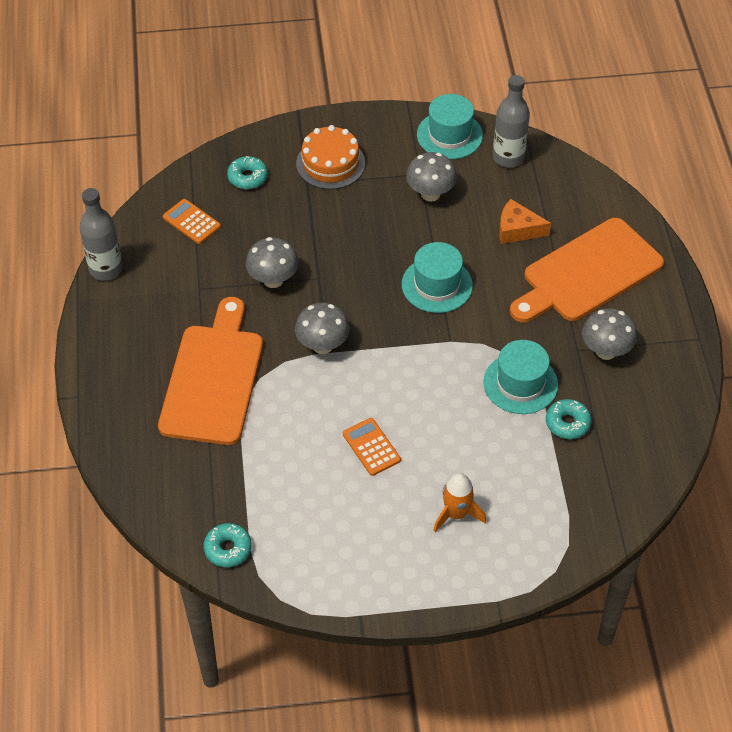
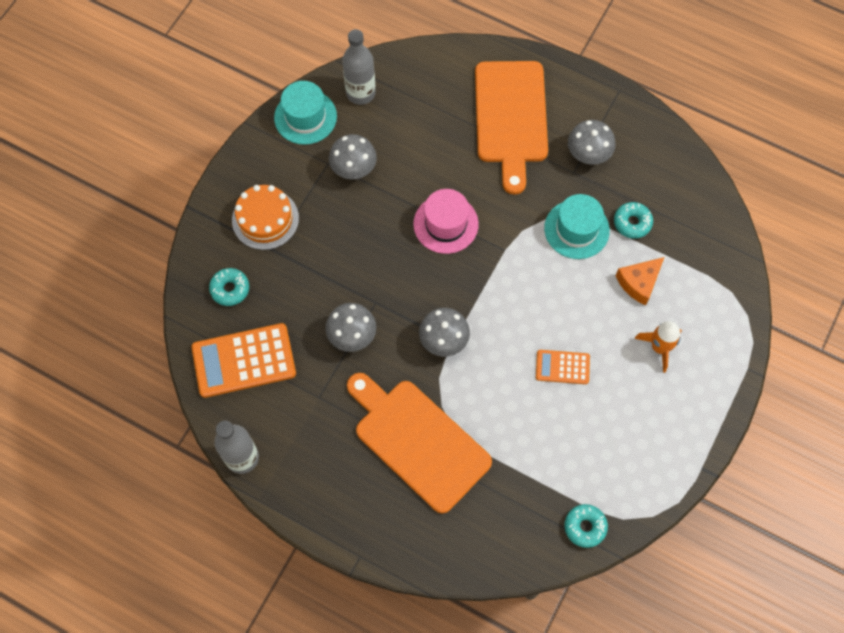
camera: 55 degrees left, 15 degrees up
orange calculator [163,199,221,244] -> orange calculator [191,323,296,398], size x1.83
turquoise hat [402,242,473,313] -> pink hat [413,189,479,254]
orange cheese [499,199,551,244] -> orange cheese moved to [616,257,664,305]

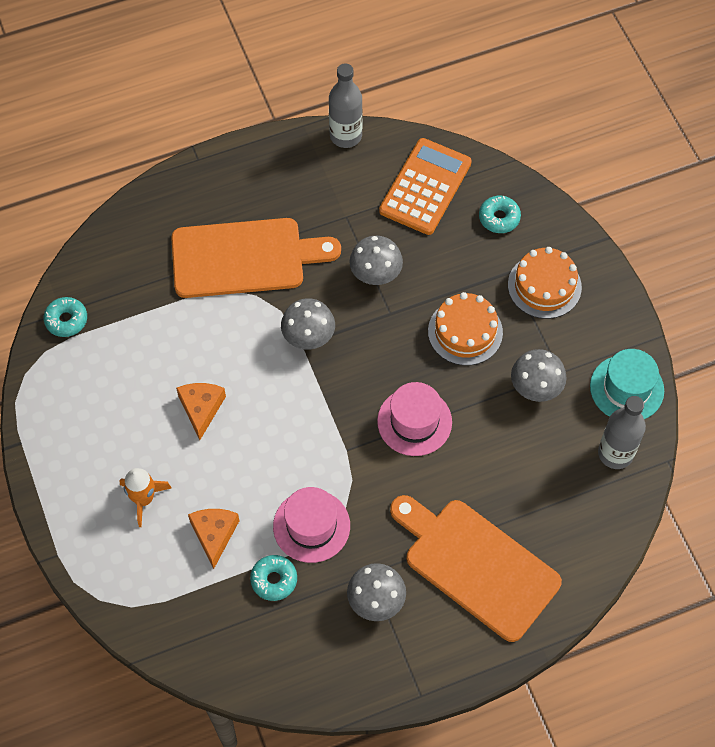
camera: 130 degrees right, 5 degrees down
orange calculator [536,350,590,384] -> orange cheese [176,383,226,440]
turquoise hat [544,194,610,259] -> pink hat [273,487,350,563]
none -> orange cake [428,292,503,366]

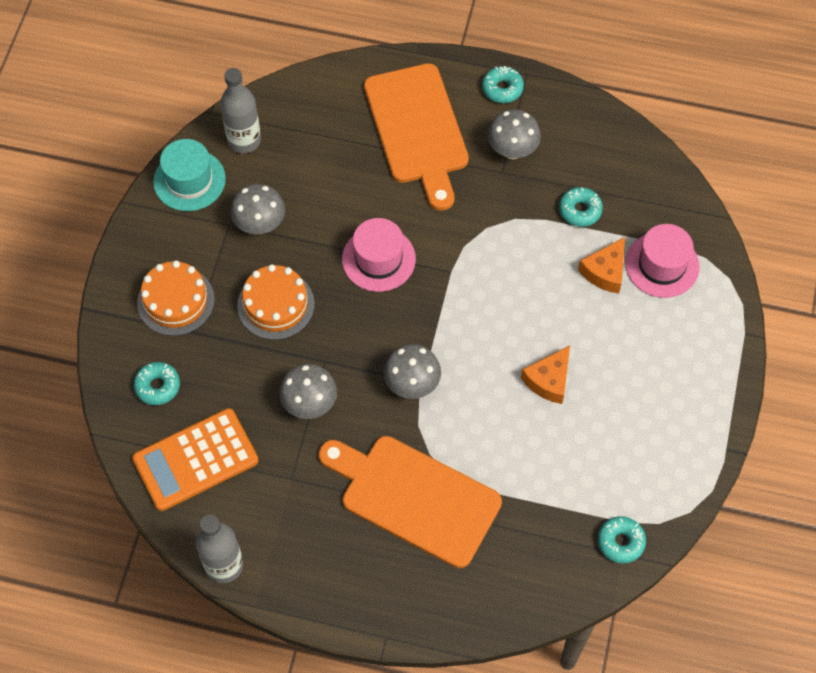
camera: 145 degrees left, 0 degrees up
orange rocket [119,468,171,527] -> none
pink hat [273,487,350,563] -> pink hat moved to [625,224,700,298]
none -> turquoise donut [482,66,524,103]

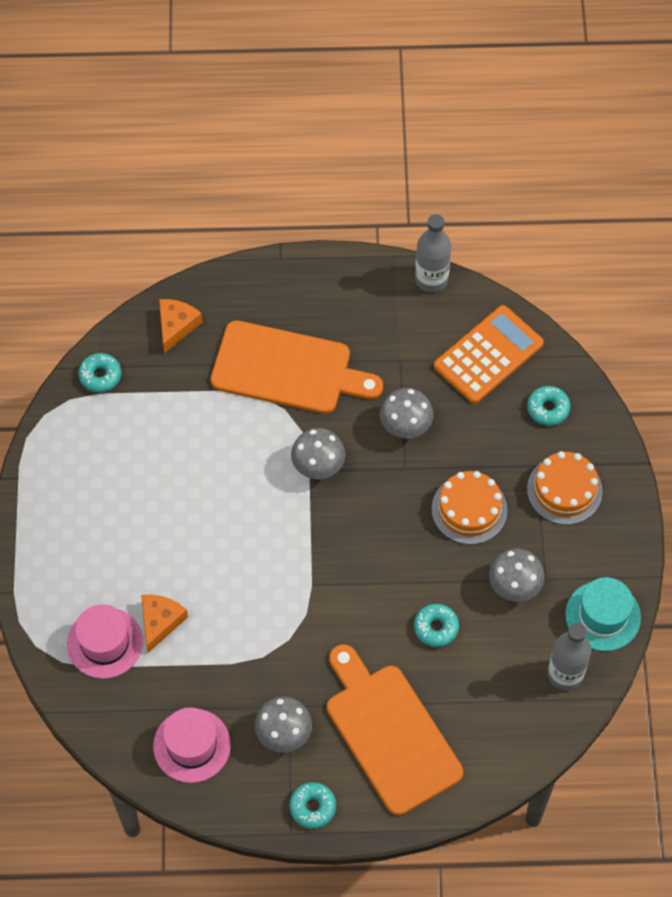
camera: 165 degrees right, 0 degrees up
pink hat [342,218,416,292] -> pink hat moved to [153,707,231,783]
orange cheese [521,345,570,404] -> orange cheese moved to [159,299,202,353]
turquoise donut [559,187,603,227] -> turquoise donut moved to [414,604,459,647]

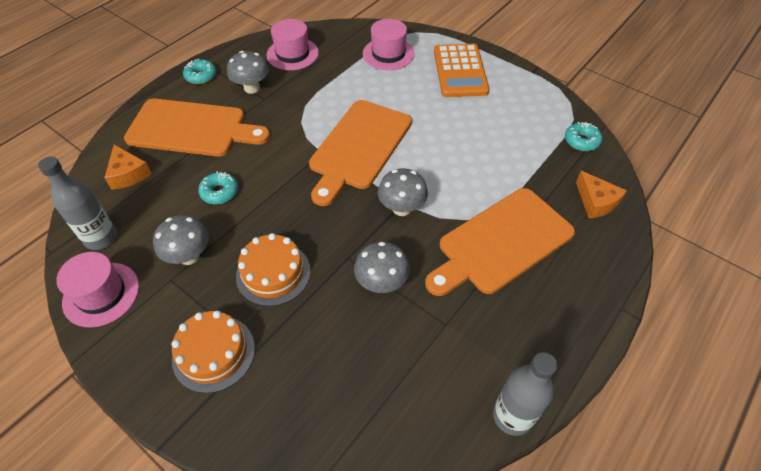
camera: 130 degrees right, 10 degrees down
orange cheese [141,595,188,653] -> orange cheese moved to [104,145,152,190]
orange calculator [434,305,544,404] -> orange calculator moved to [434,44,489,97]
turquoise donut [527,386,570,426] -> none
turquoise hat [565,577,641,651] -> pink hat [56,252,139,328]
none -> orange cutting board [309,100,412,206]

